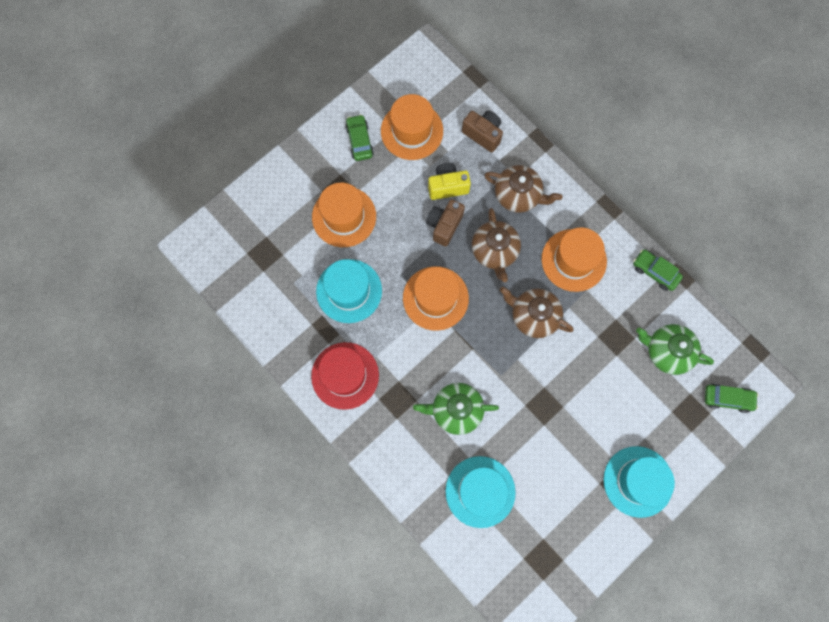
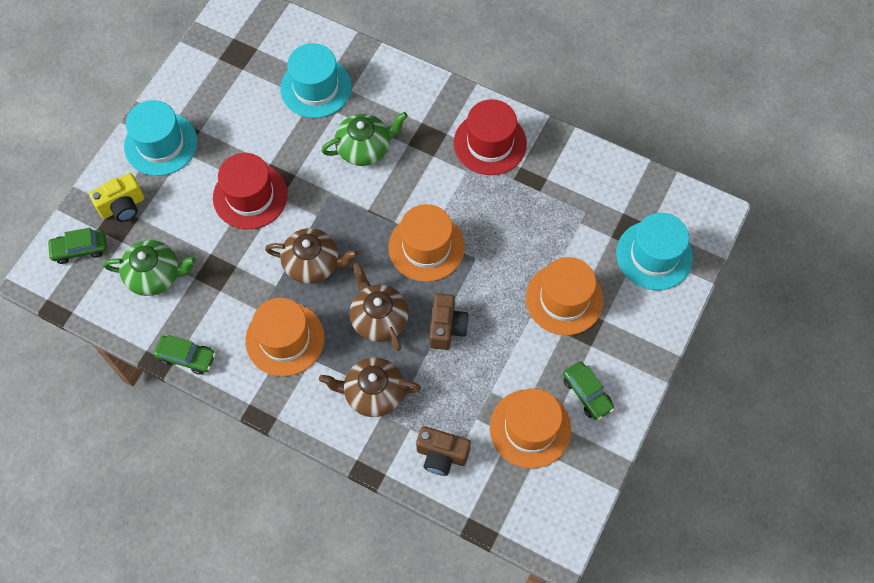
camera: 160 degrees right, 10 degrees down
turquoise hat [316,259,382,323] -> turquoise hat moved to [616,213,693,290]
yellow camera [428,163,471,200] -> yellow camera moved to [89,173,145,222]
none -> red hat [213,153,288,229]

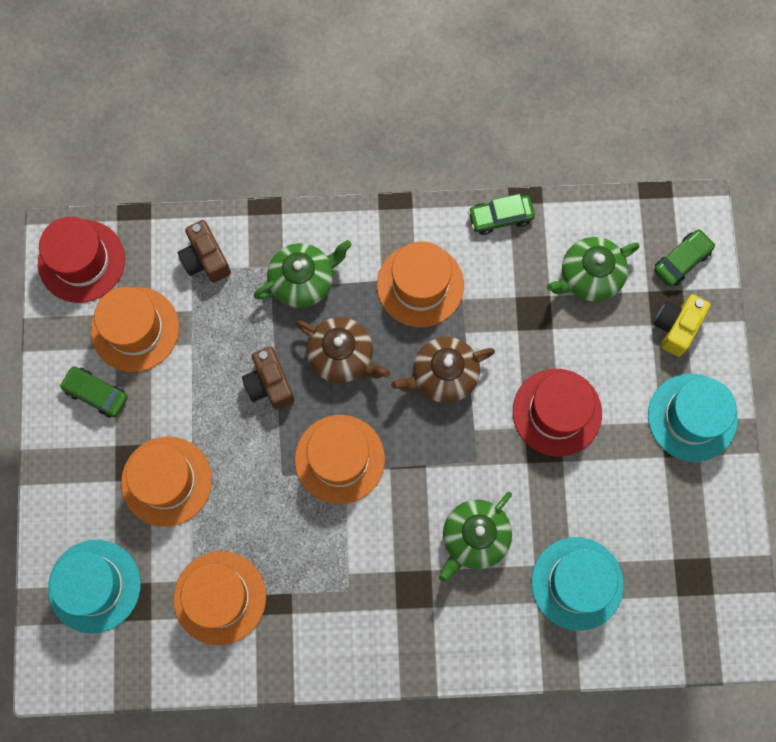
camera: 150 degrees right, 10 degrees up
brown teapot [319,357,421,417] -> green teapot [254,240,352,308]
brown camera [416,426,471,476] -> brown camera turned 105 degrees counterclockwise [177,220,231,283]
red hat [454,99,527,175] -> red hat moved to [38,217,125,303]
none -> orange hat [174,551,266,645]

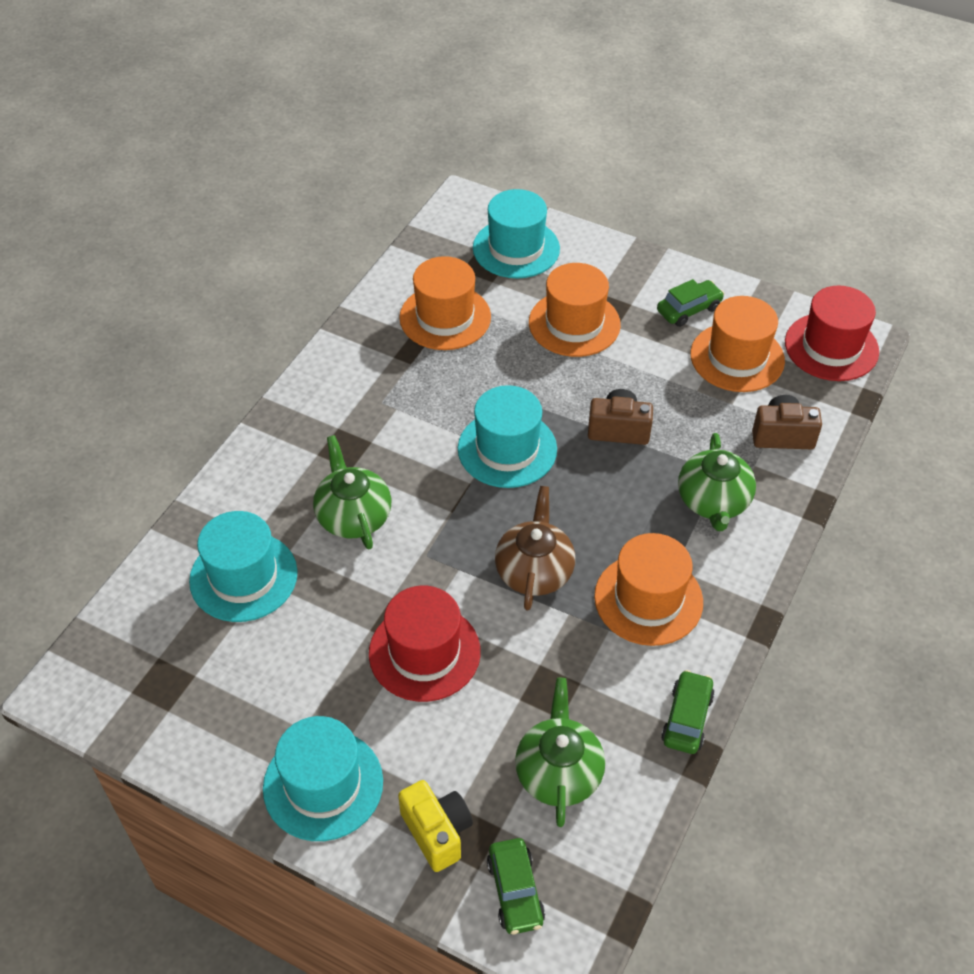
camera: 120 degrees right, 25 degrees down
orange hat [295,415,385,504] -> turquoise hat [458,385,557,488]
brown teapot [296,317,390,383] -> none

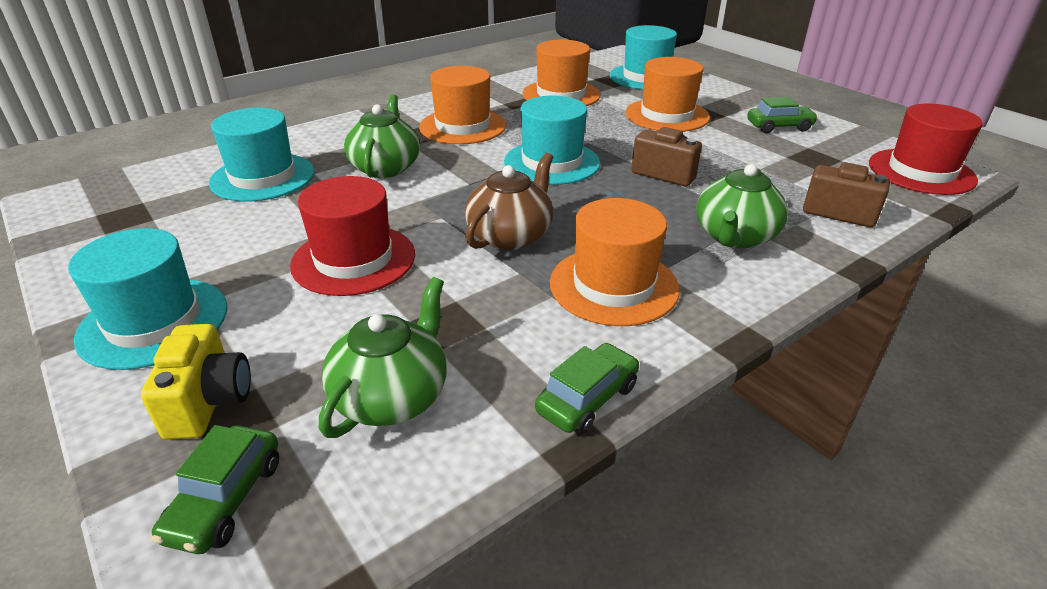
camera: 25 degrees right, 15 degrees down
orange hat [690,296,785,392] -> orange hat moved to [419,66,506,144]

